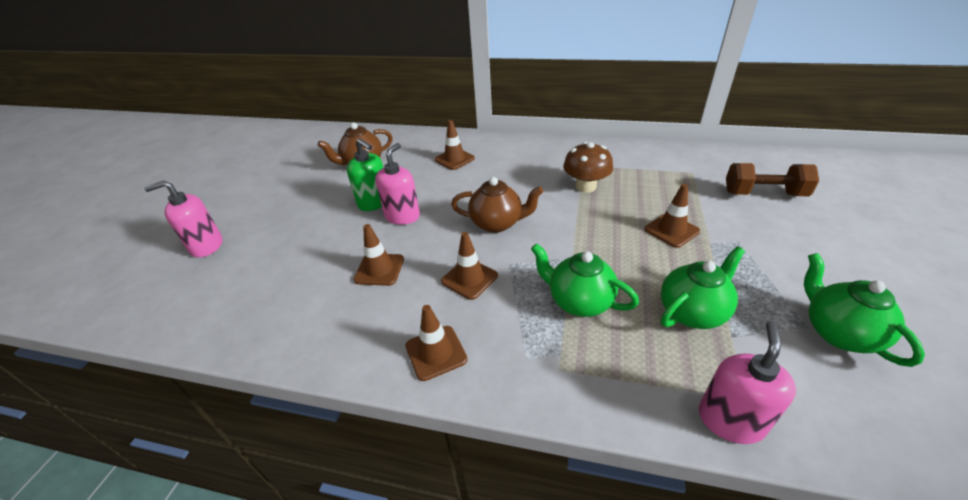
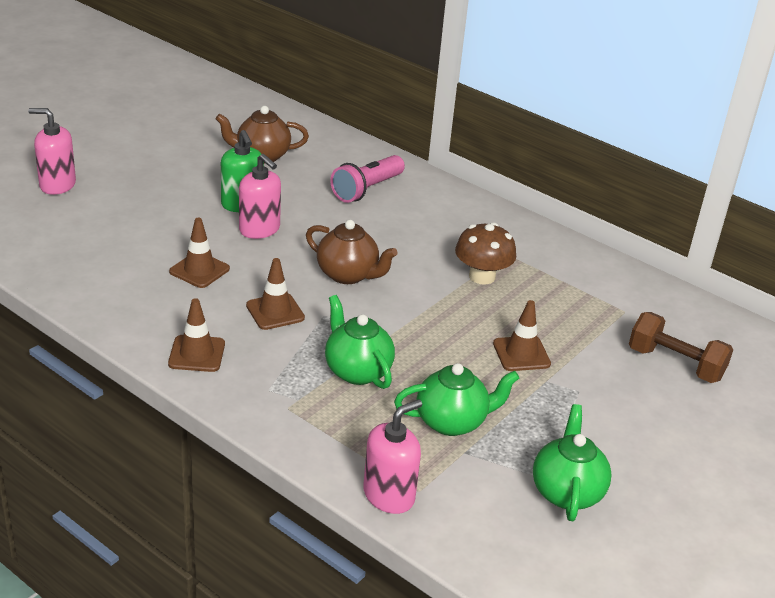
camera: 20 degrees right, 5 degrees down
pink soap dispenser [375,143,420,225] -> pink soap dispenser turned 90 degrees clockwise [239,154,281,239]
brown traffic cone [435,120,475,170] -> pink flashlight [330,155,405,203]

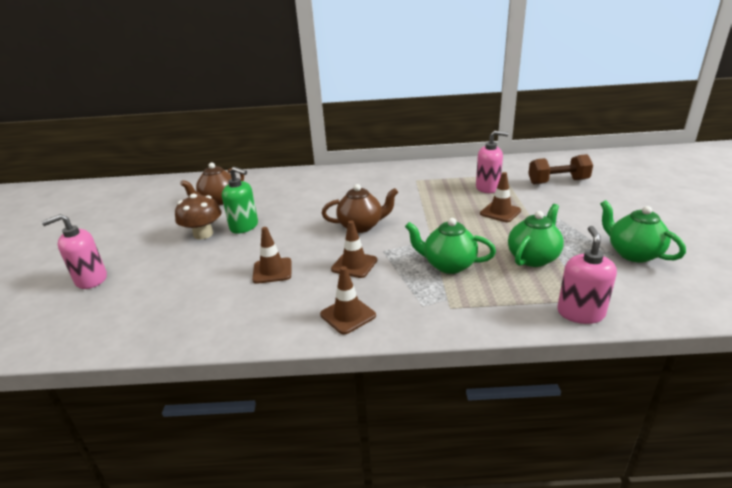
camera: 35 degrees left, 5 degrees down
pink soap dispenser [239,154,281,239] -> pink soap dispenser moved to [476,131,508,193]
pink flashlight [330,155,405,203] -> none
brown mushroom [455,222,516,285] -> brown mushroom moved to [175,194,221,239]

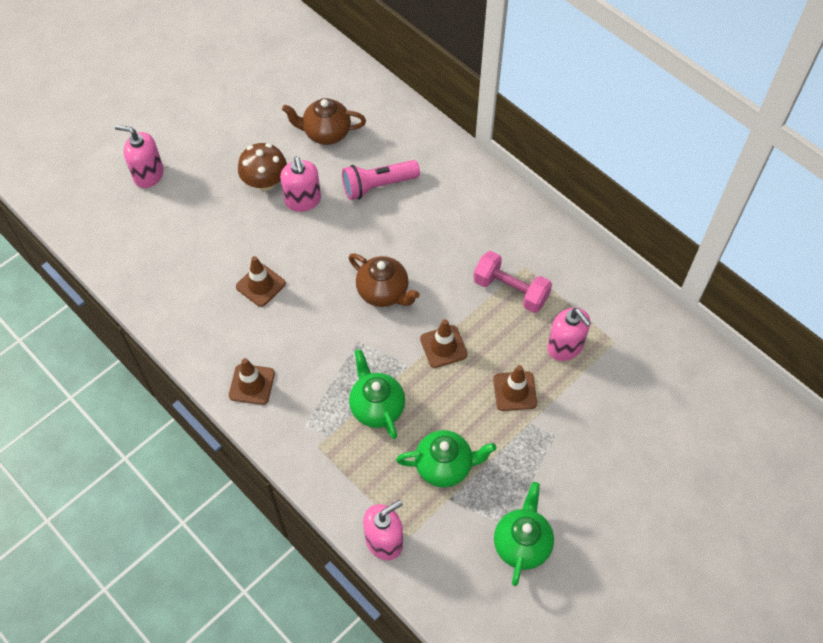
camera: 45 degrees right, 30 degrees up
green soap dispenser [222,167,258,234] -> pink soap dispenser [280,156,321,212]
brown traffic cone [331,221,377,278] -> brown traffic cone moved to [420,319,468,368]
brown dumbbell [528,154,593,184] -> none
none -> pink flashlight [342,160,420,200]
none -> pink dumbbell [473,251,552,313]

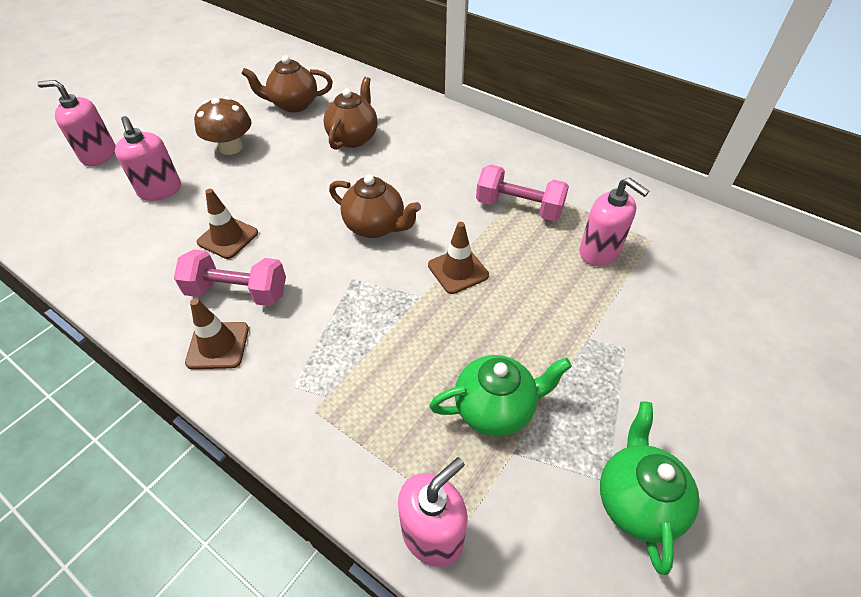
camera: 10 degrees left, 10 degrees down
pink soap dispenser [280,156,321,212] -> pink soap dispenser moved to [115,116,181,201]
pink flashlight [342,160,420,200] -> brown teapot [324,77,378,150]
green teapot [349,349,405,439] -> none
brown traffic cone [493,365,537,411] -> none
none -> pink dumbbell [174,249,286,306]

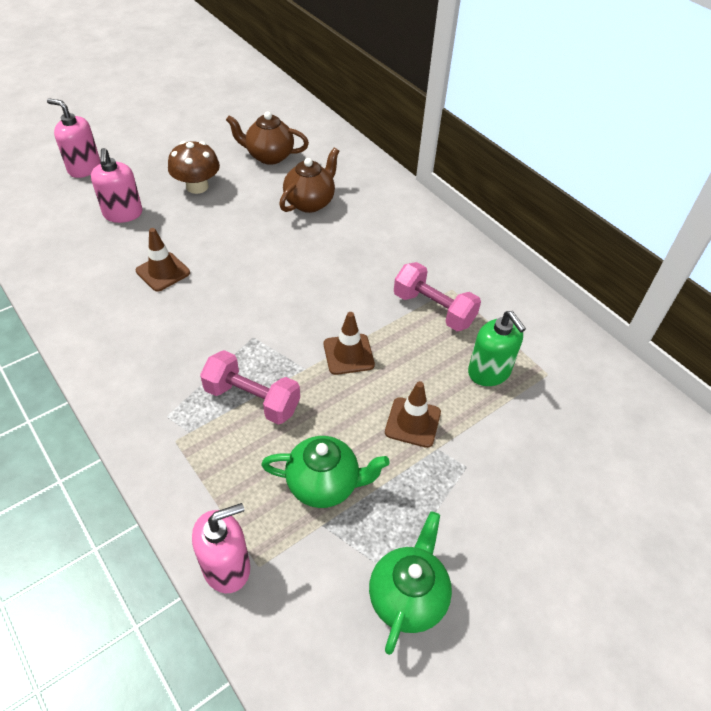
camera: 15 degrees right, 0 degrees up
pink dumbbell [174,249,286,306] -> pink dumbbell moved to [200,350,300,425]
brown traffic cone [185,298,249,369] -> brown traffic cone moved to [385,381,441,448]
brown teapot [329,174,421,238] -> none
pink soap dispenser [579,177,649,266] -> green soap dispenser [468,311,526,386]

